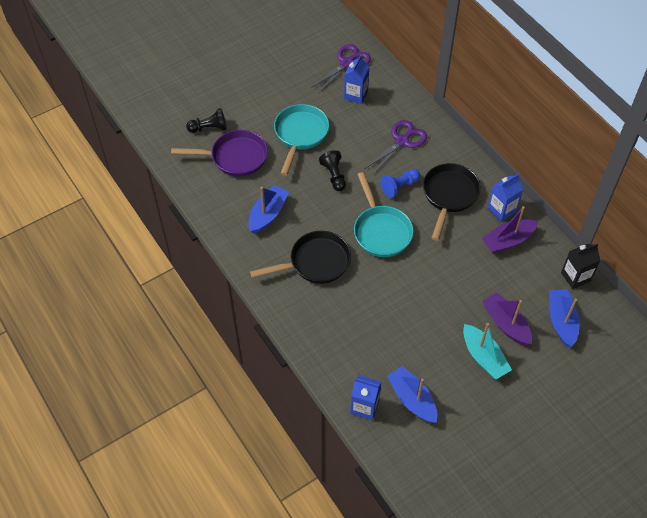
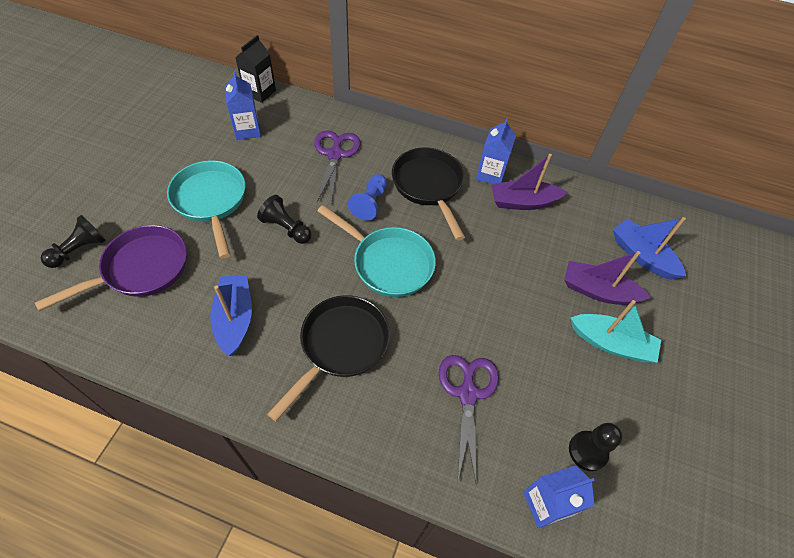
camera: 40 degrees left, 0 degrees up
purple scissors [311,44,371,93] -> purple scissors moved to [439,355,499,486]
blue boat [387,366,437,423] -> black pawn [569,423,622,471]
purple boat [482,206,538,253] -> purple boat turned 60 degrees clockwise [491,154,567,210]
black carton [561,244,601,289] -> black carton moved to [235,35,276,103]

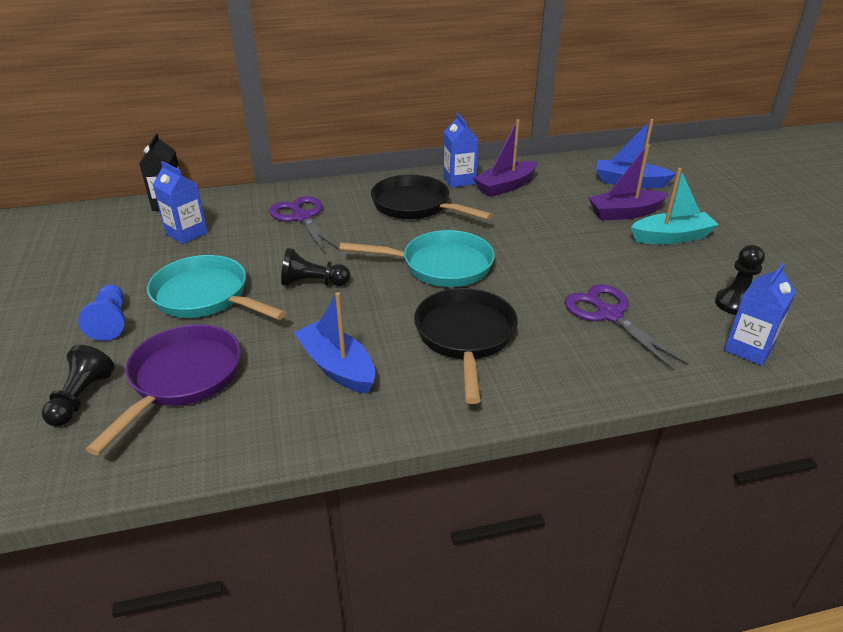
camera: 30 degrees left, 20 degrees down
blue pawn [348,174,387,221] -> blue pawn moved to [78,284,125,341]

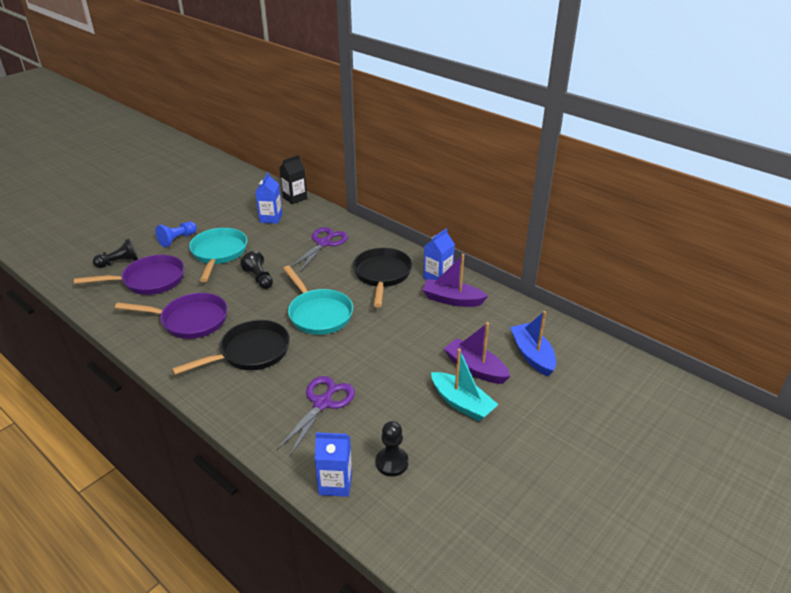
camera: 55 degrees right, 0 degrees up
blue boat [294,292,375,394] -> purple pan [115,293,228,339]

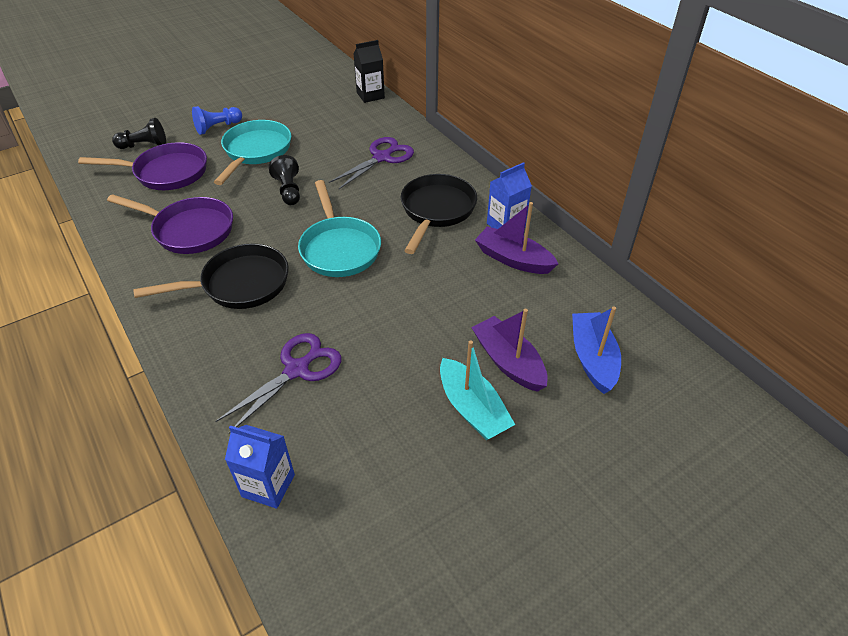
camera: 15 degrees right, 10 degrees up
blue carton [255,172,282,224] -> none
black pawn [376,421,409,476] -> none

